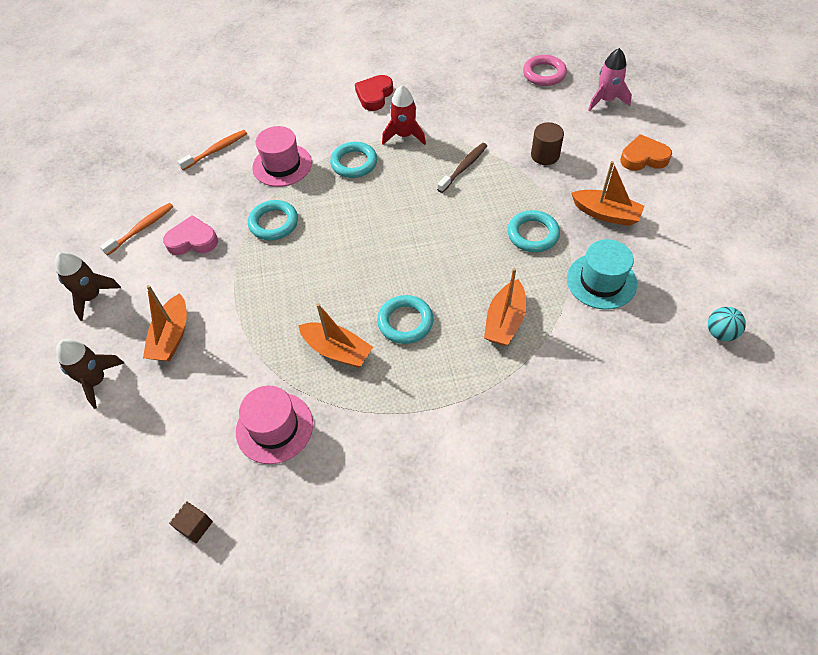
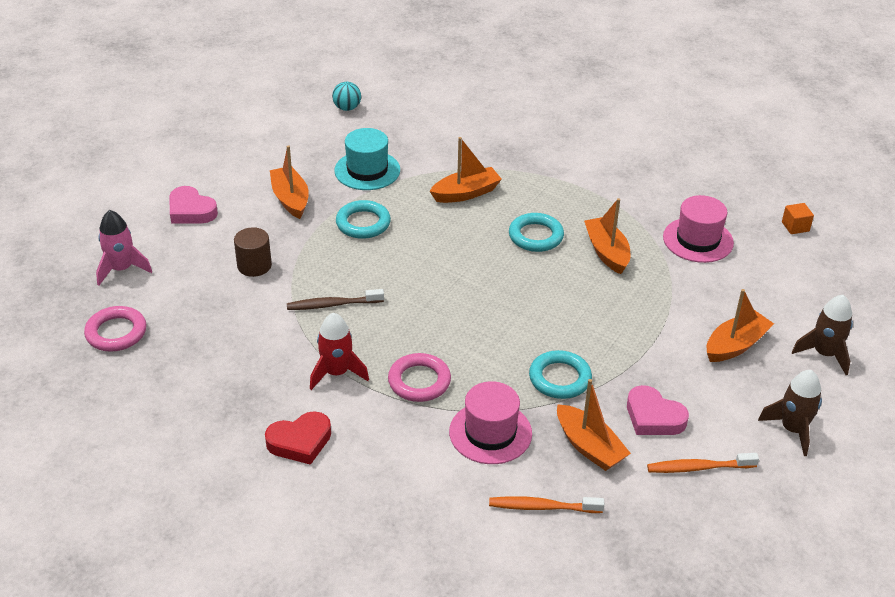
camera: 140 degrees left, 15 degrees down
brown cube [169,502,213,543] -> orange cube [782,203,814,234]
turquoise ring [330,142,377,178] -> pink ring [388,353,451,402]
orange heart [620,134,672,171] -> pink heart [170,186,218,224]
none -> orange boat [557,379,631,471]

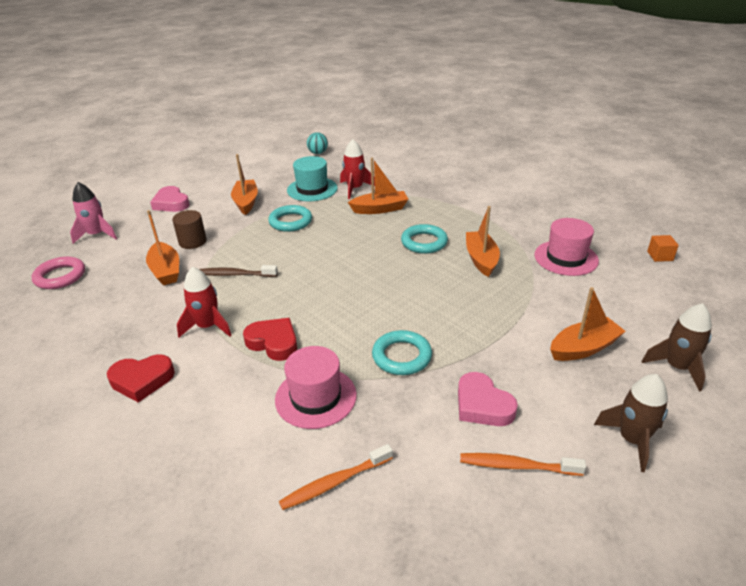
camera: 15 degrees right, 5 degrees down
pink ring [388,353,451,402] -> red heart [243,318,297,361]
orange toothbrush [489,496,604,513] -> orange toothbrush turned 45 degrees counterclockwise [279,444,393,510]
orange boat [557,379,631,471] -> orange boat moved to [146,210,179,285]
none -> red rocket [340,139,375,199]

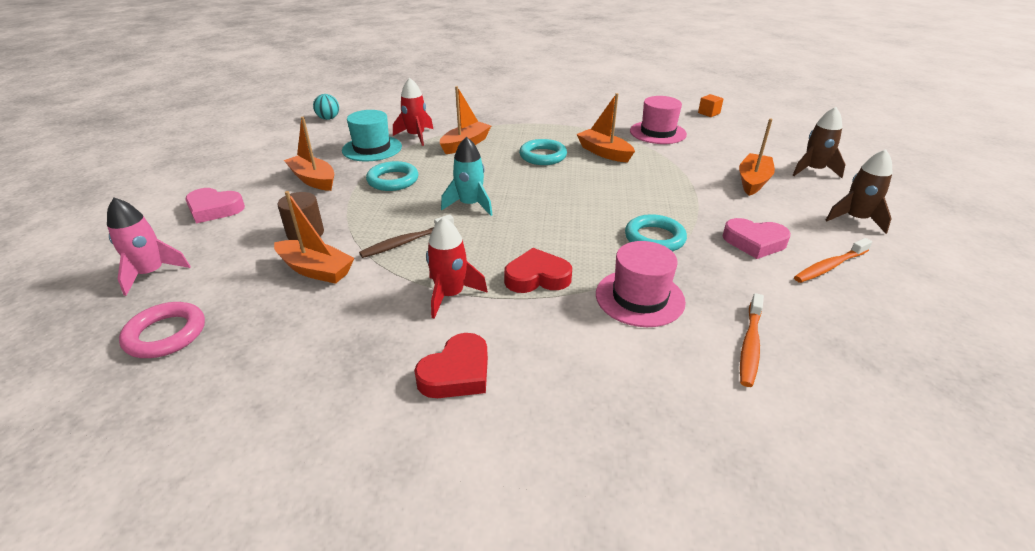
camera: 40 degrees left, 0 degrees up
none -> turquoise rocket [441,137,493,216]

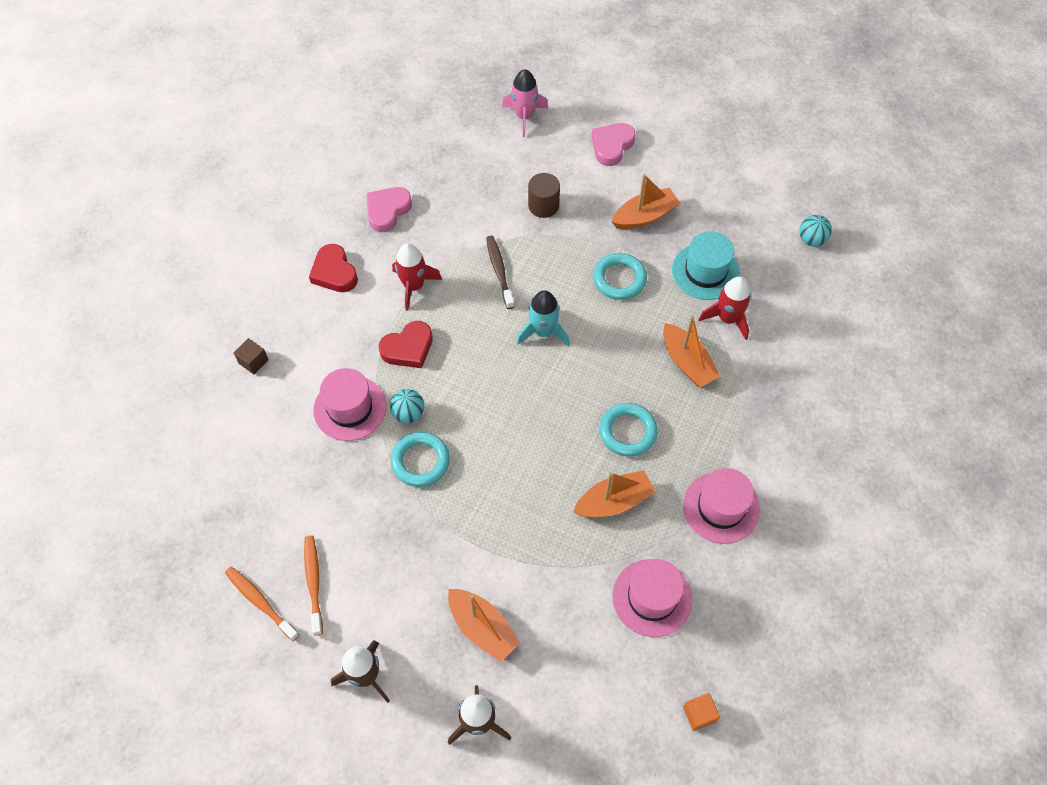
camera: 110 degrees right, 25 degrees up
pink ring [119,302,205,358] -> none
orange boat [274,191,355,284] -> none
red heart [504,248,572,293] -> red heart turned 45 degrees clockwise [379,321,433,368]
pink heart [722,218,791,259] -> pink heart moved to [367,187,412,232]
orange toothbrush [740,293,764,387] -> orange toothbrush moved to [225,567,299,641]
none -> brown cube [234,338,269,374]
none -> turquoise ball [390,389,424,423]
none -> pink hat [683,468,760,544]

